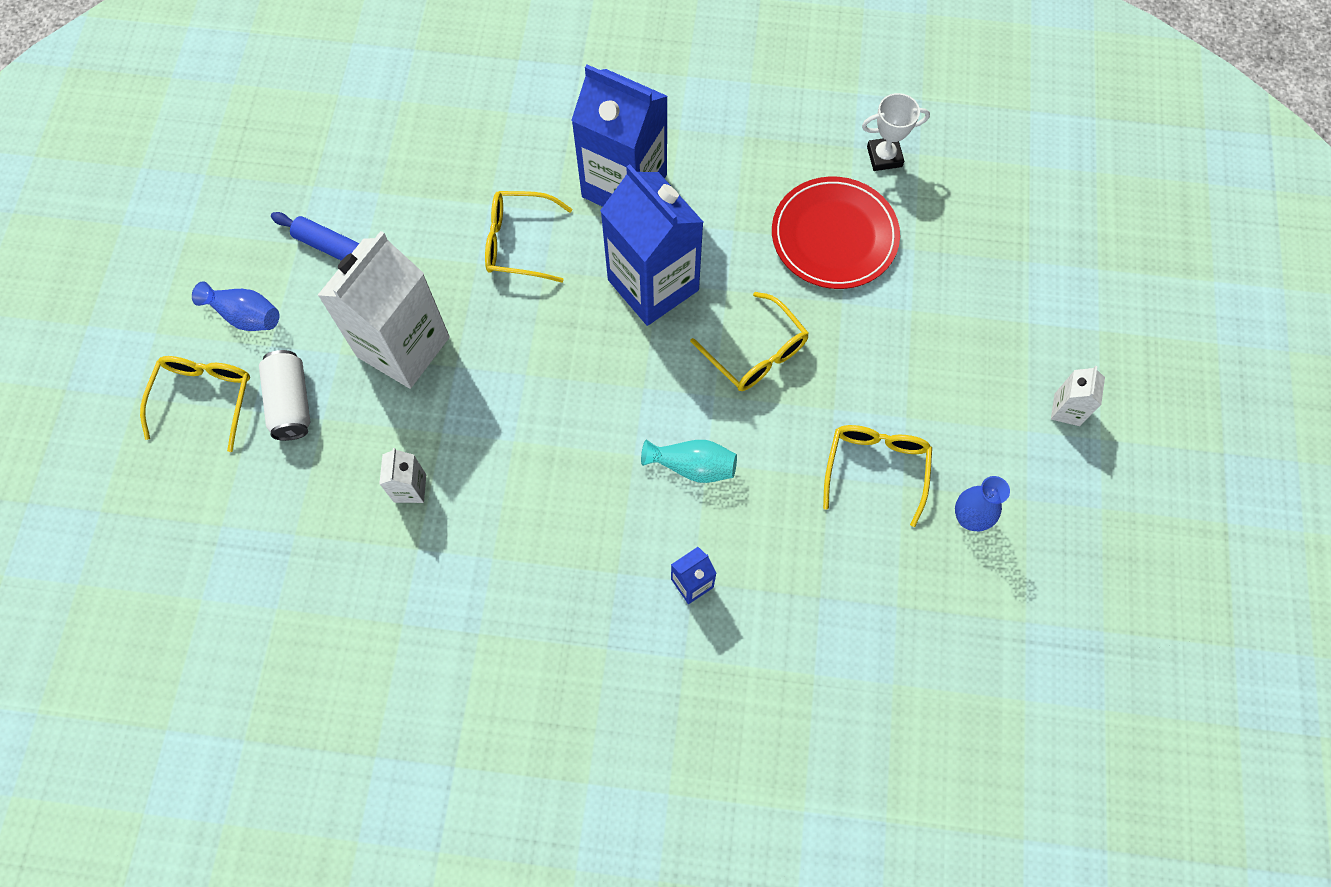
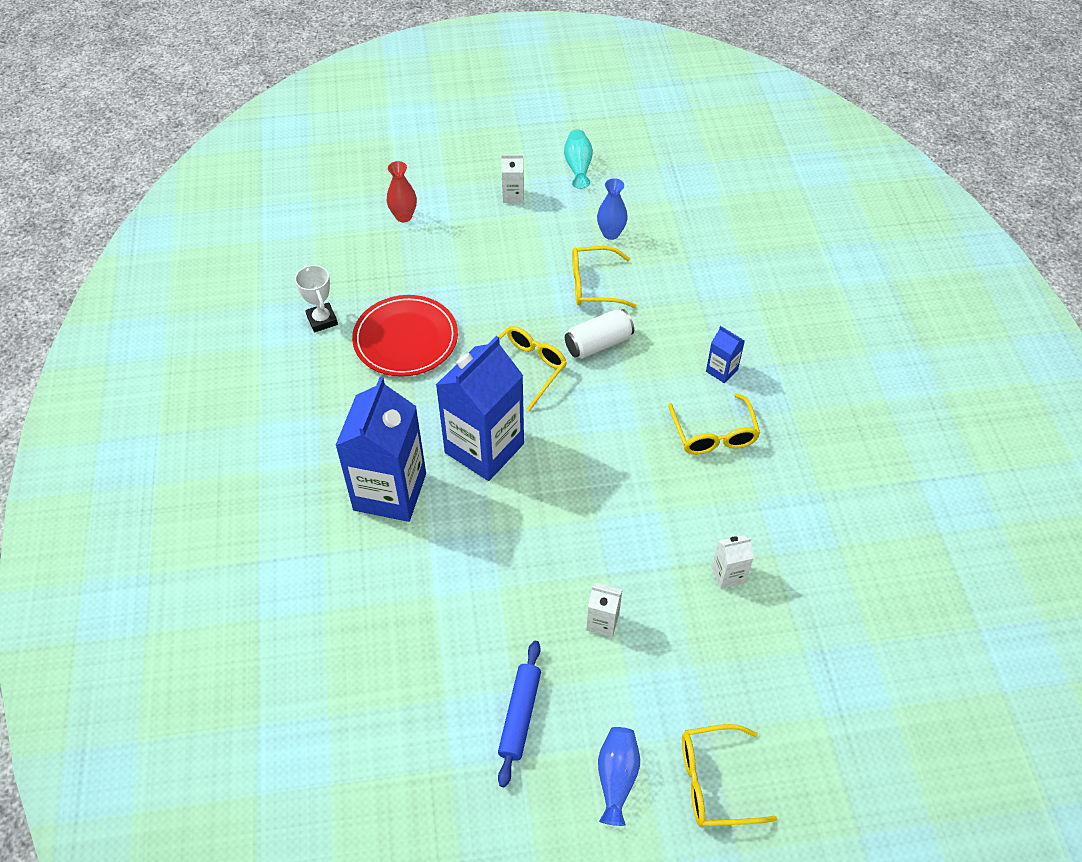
camera: 105 degrees left, 15 degrees down
white can [259,350,310,441] -> white can moved to [565,309,634,359]
white carton [317,231,450,389] -> white carton [586,582,622,637], size x0.43
yellow glasses [485,191,572,283] -> yellow glasses moved to [668,393,760,455]
turquoise vase [641,440,737,483] -> turquoise vase moved to [564,129,593,189]
none -> red vase [387,161,417,222]

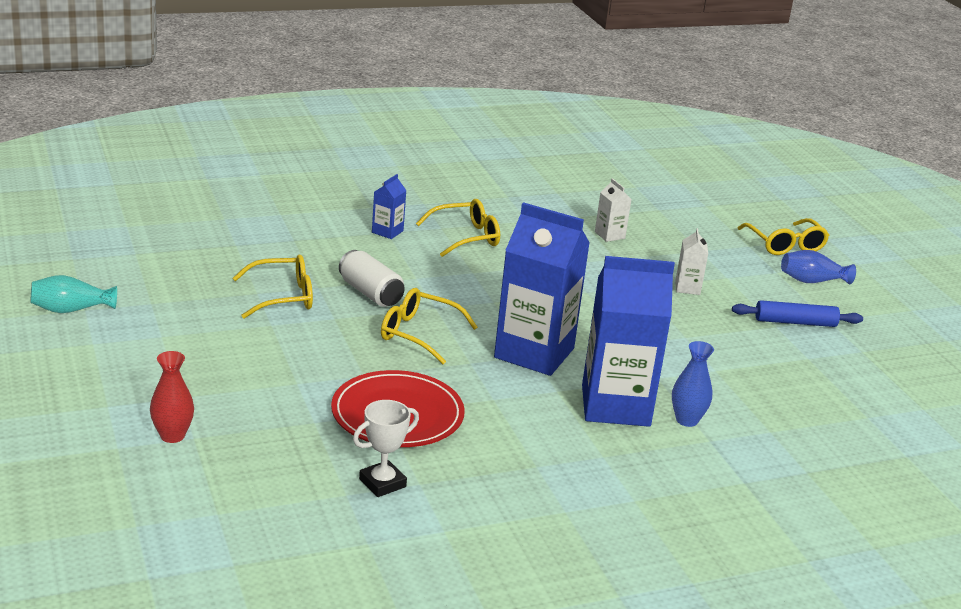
camera: 105 degrees left, 25 degrees down
white carton [501,155,524,203] -> none
yellow glasses [572,246,637,308] -> yellow glasses turned 90 degrees counterclockwise [233,254,313,318]
blue vase [597,178,628,240] -> blue vase moved to [672,341,714,427]

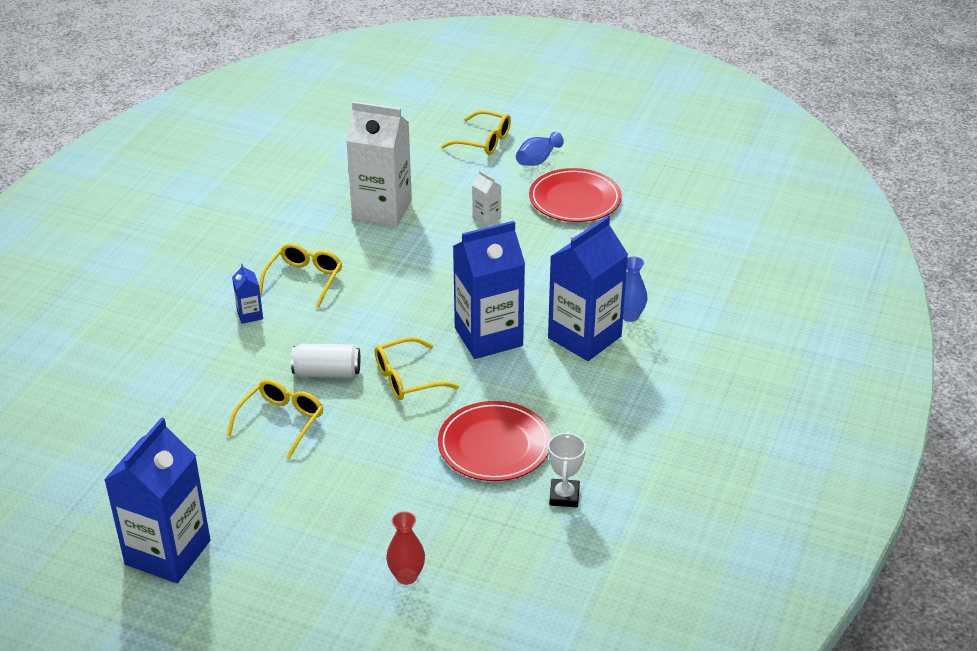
camera: 45 degrees left, 10 degrees up
turquoise vase [31,275,117,313] -> blue carton [104,417,210,583]
white carton [595,178,631,242] -> white carton [346,101,412,226], size x2.34
blue rolling pin [732,300,863,327] -> red plate [529,168,622,222]

